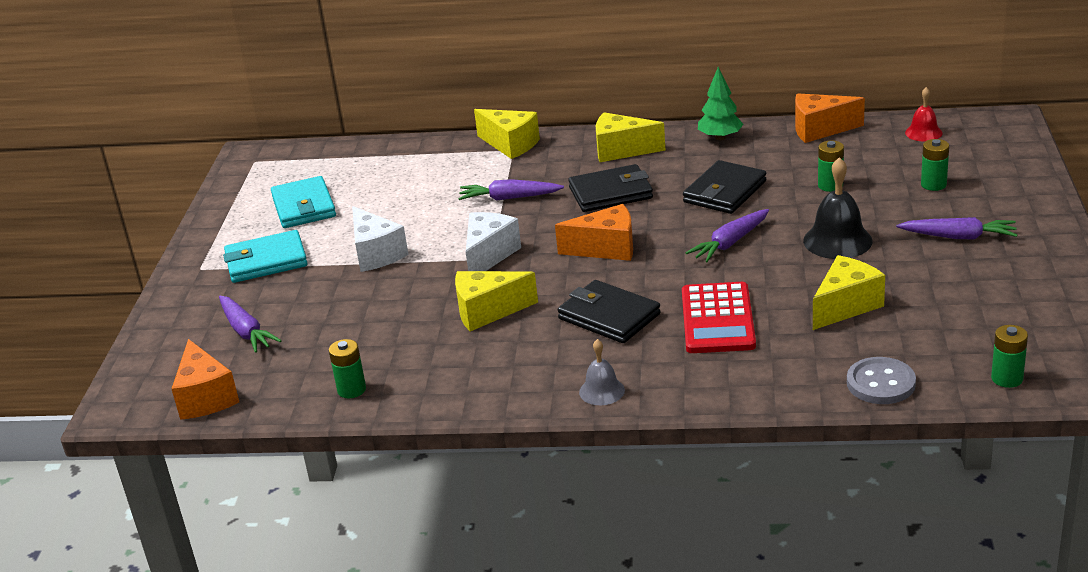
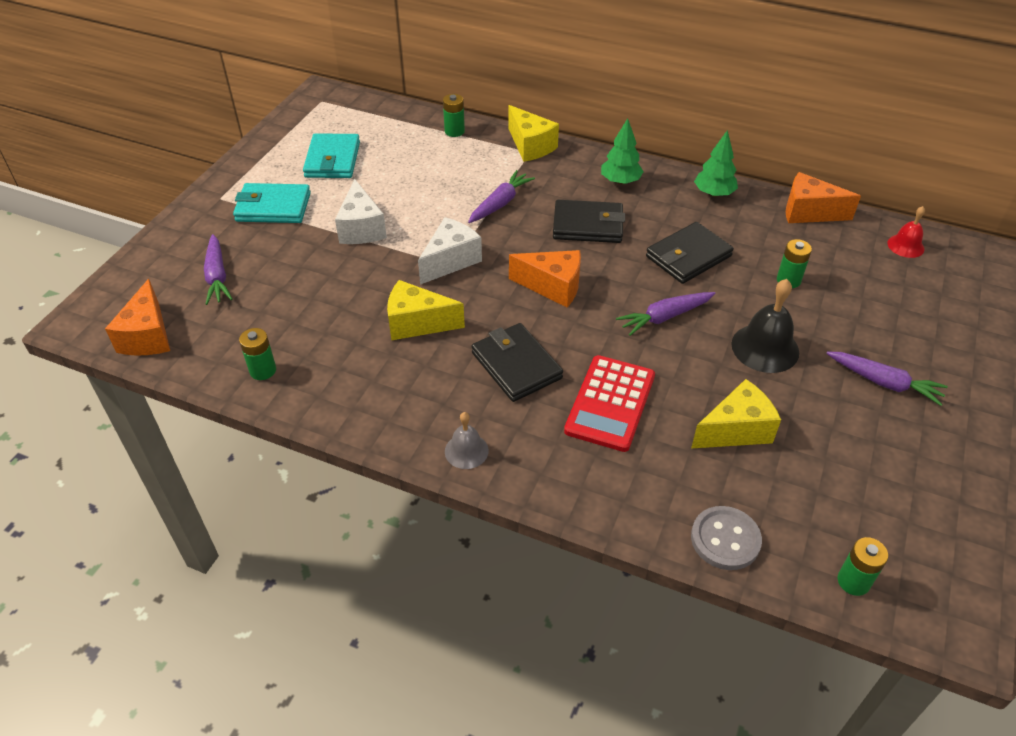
camera: 15 degrees right, 15 degrees up
purple carrot [458,179,564,201] -> purple carrot turned 105 degrees clockwise [468,170,535,223]
yellow cheese [596,112,666,162] -> green tree [601,118,644,185]
green battery [921,139,949,191] -> green battery moved to [443,94,465,137]

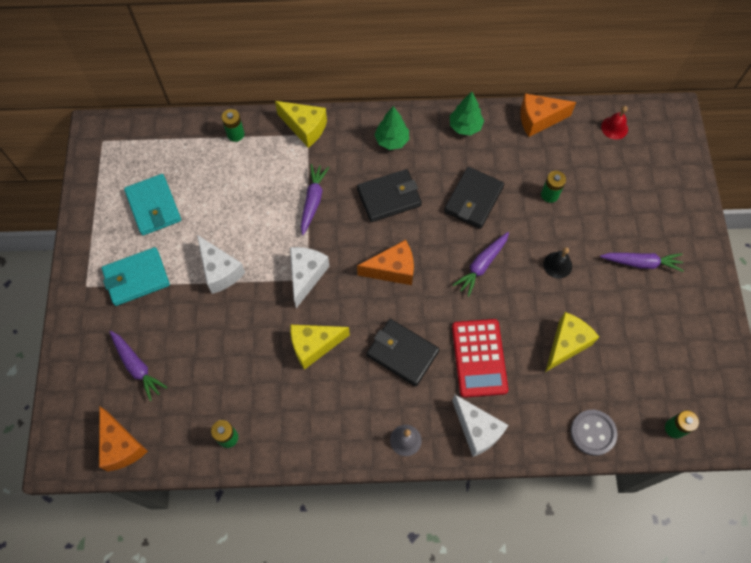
camera: 25 degrees left, 20 degrees up
black bell [731,279,799,373] -> black bell [543,247,572,279], size x0.60
none -> white cheese [452,395,508,457]

